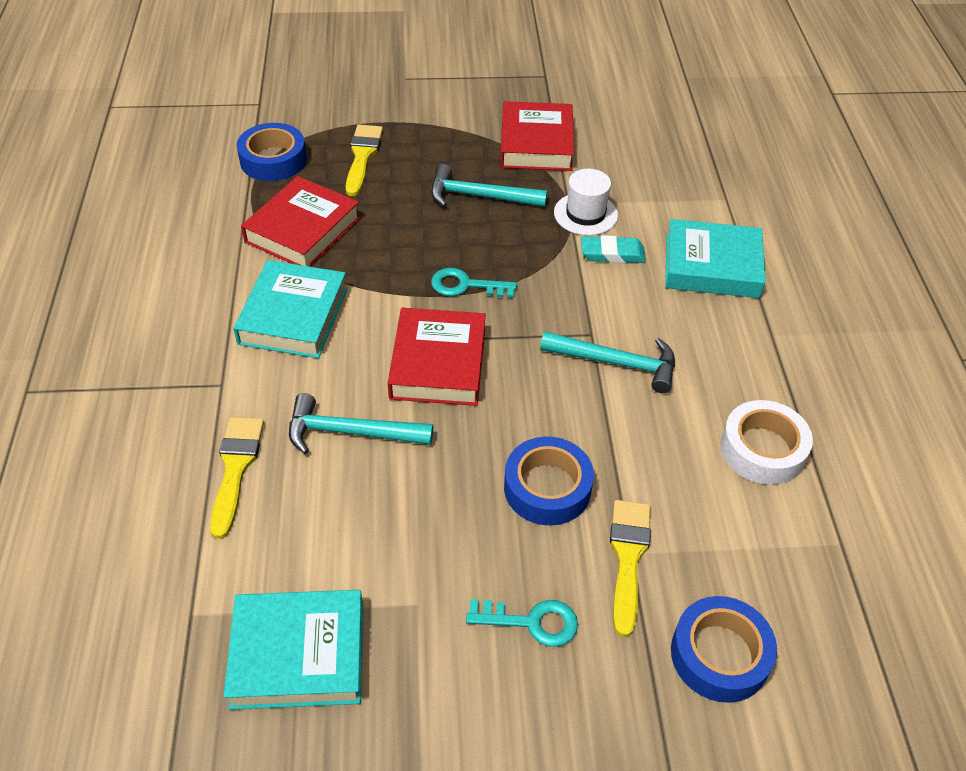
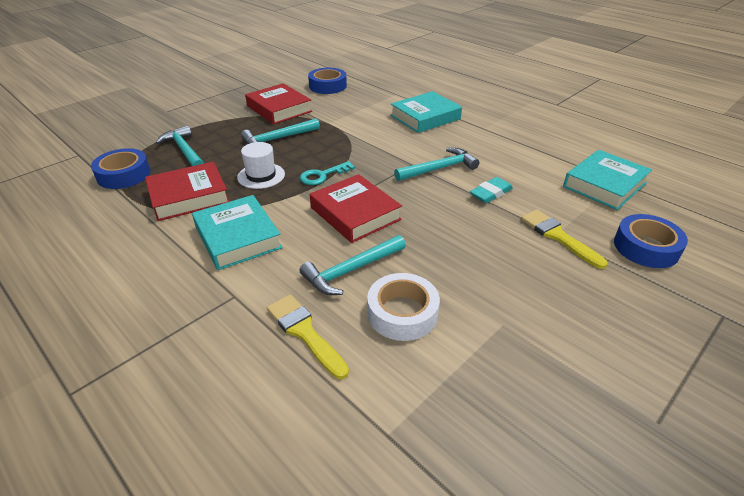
camera: 40 degrees left, 10 degrees down
turquoise book [223,590,363,710] -> turquoise book moved to [563,150,652,210]
red book [241,176,360,267] -> red book turned 75 degrees clockwise [145,162,229,221]
yellow brush [346,125,383,196] -> turquoise hammer [156,125,204,166]
turquoise key [466,599,578,647] -> none
blue tape [504,436,594,526] -> blue tape moved to [308,68,347,94]
white hat [554,169,618,236] -> white hat moved to [237,142,285,189]
turquoise eraser [581,235,646,263] -> turquoise eraser moved to [470,177,513,203]
white tape [720,400,813,485] -> white tape moved to [367,273,440,341]

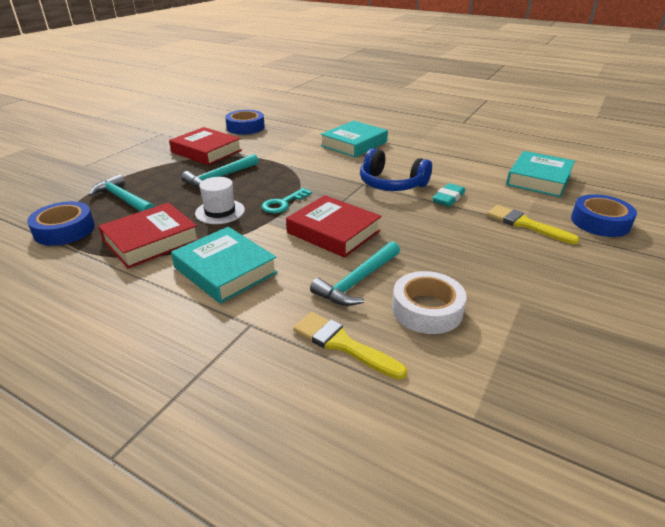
camera: 15 degrees left, 5 degrees down
turquoise hammer [394,148,479,181] -> blue headphones [360,148,432,191]

